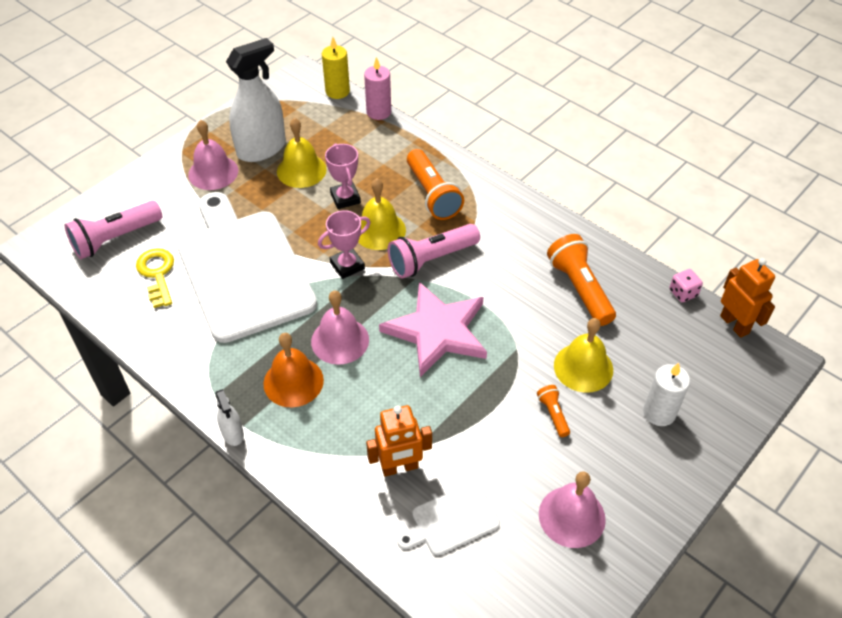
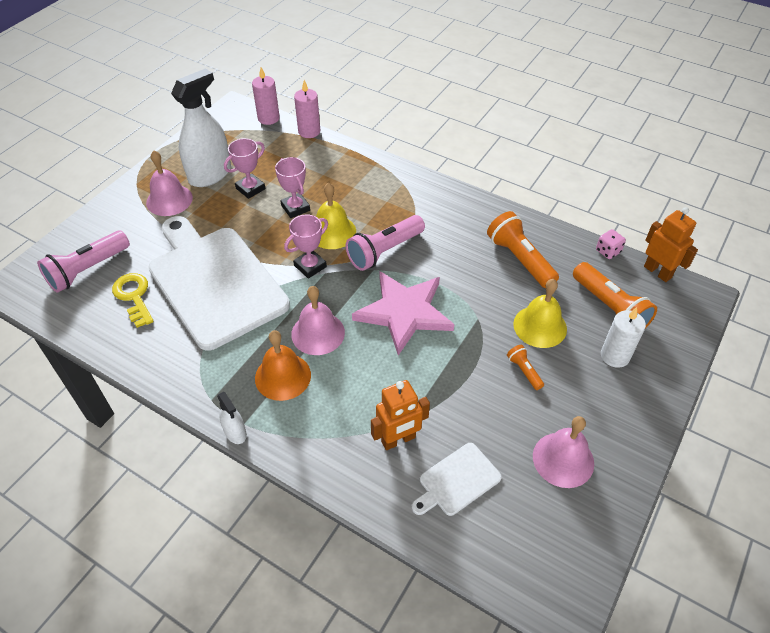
camera: 10 degrees left, 0 degrees up
yellow bell [277,118,327,188] -> pink trophy [224,138,266,199]
yellow candle [322,37,350,99] -> pink candle [252,67,280,125]
orange flashlight [407,149,464,220] -> orange flashlight moved to [573,262,657,327]

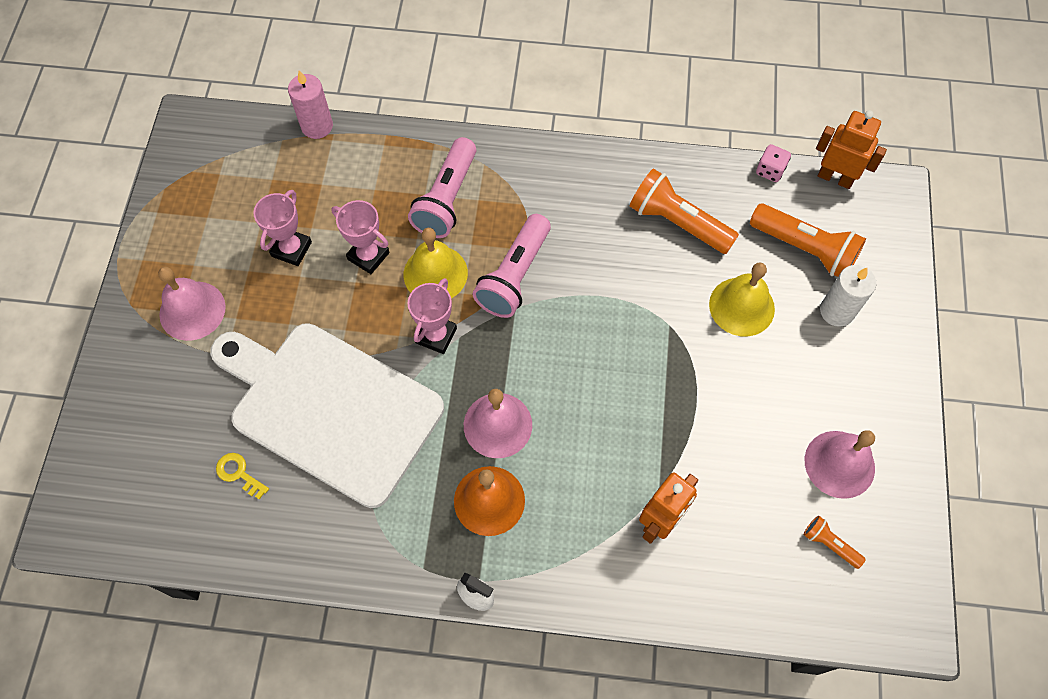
camera: 25 degrees left, 15 degrees up
pink flashlight [37,231,130,293] -> pink flashlight moved to [408,137,476,238]
yellow key [112,273,154,328] -> yellow key [216,453,269,500], size x0.62
white spray bottle [171,69,231,187] -> none
pink candle [252,67,280,125] -> none
pink star [352,271,454,355] -> none
white cutting board [411,443,502,516] -> none
orange flashlight [507,345,544,390] -> orange flashlight moved to [804,516,866,569]

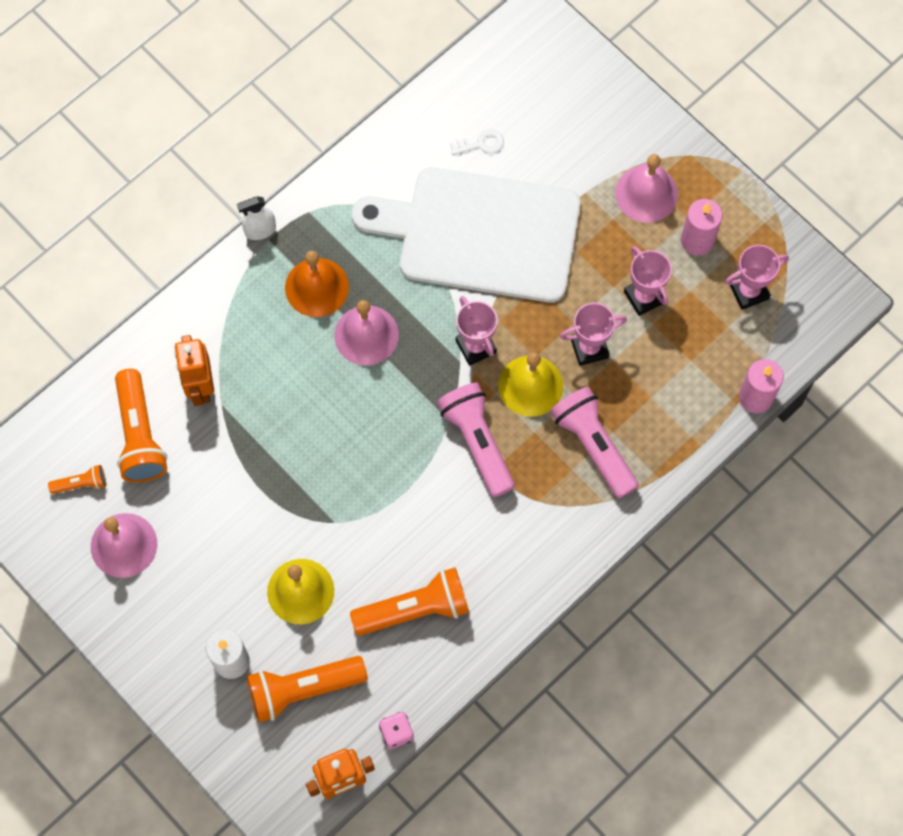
camera: 130 degrees right, 5 degrees up
white cutting board [210,323,444,508] -> white cutting board turned 150 degrees counterclockwise [352,167,580,303]
yellow key [216,453,269,500] -> white key [450,129,504,155]
none -> orange flashlight [115,369,167,482]
none -> pink candle [681,199,722,256]
none -> pink trophy [725,245,789,310]

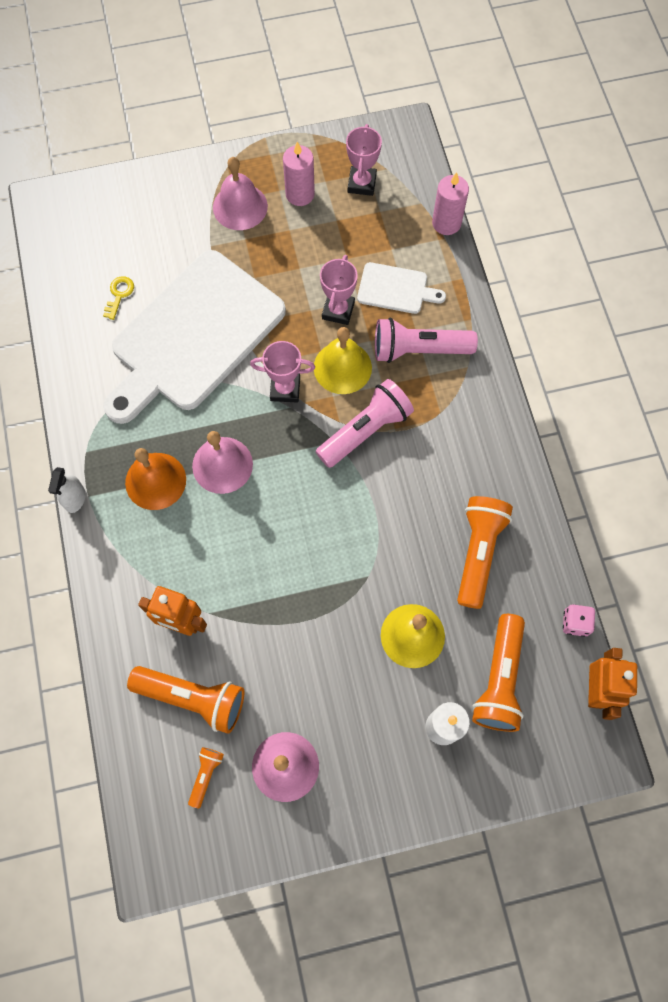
camera: 60 degrees left, 0 degrees up
pink flashlight [437,383,515,497] -> pink flashlight turned 135 degrees clockwise [316,379,414,468]
white key [450,129,504,155] -> yellow key [103,276,134,320]
pink trophy [624,246,672,316] -> none
none -> white cutting board [357,262,446,314]

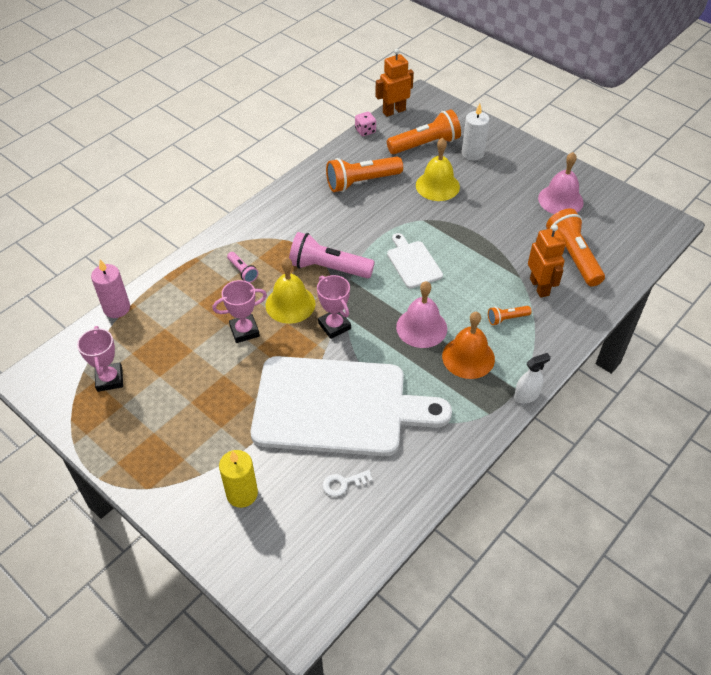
camera: 125 degrees left, 20 degrees down
yellow key [103,276,134,320] -> white key [322,470,373,497]
orange flashlight [188,747,224,808] -> orange flashlight moved to [488,306,532,325]
pink bell [213,157,268,230] -> none
pink candle [283,142,315,206] -> none
pink trophy [346,124,382,196] -> pink trophy turned 75 degrees counterclockwise [77,326,123,392]
white cutting board [357,262,446,314] -> white cutting board moved to [387,233,443,288]
pink flashlight [375,318,478,363] -> pink flashlight [227,252,258,283], size x0.49
none -> yellow candle [219,450,258,508]

